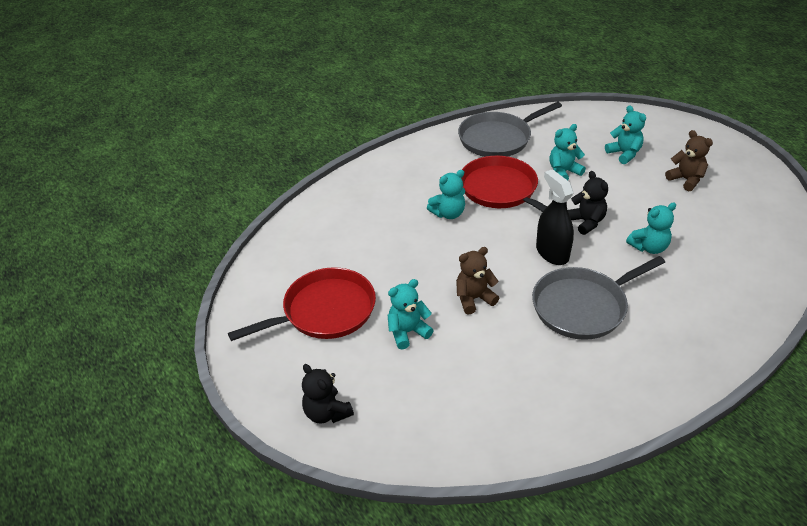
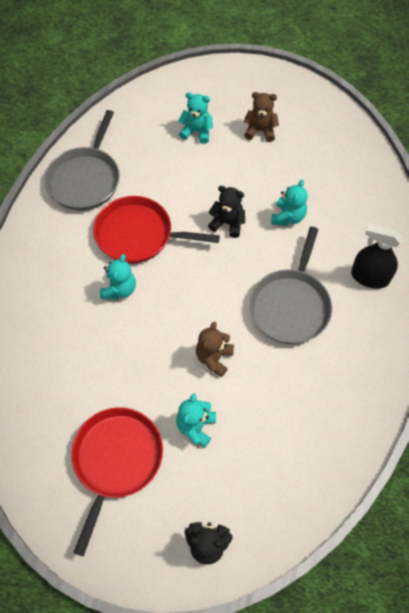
camera: 45 degrees left, 20 degrees up
black spray bottle [536,169,574,265] -> black spray bottle moved to [351,224,402,289]
turquoise teddy bear [549,124,586,180] -> none

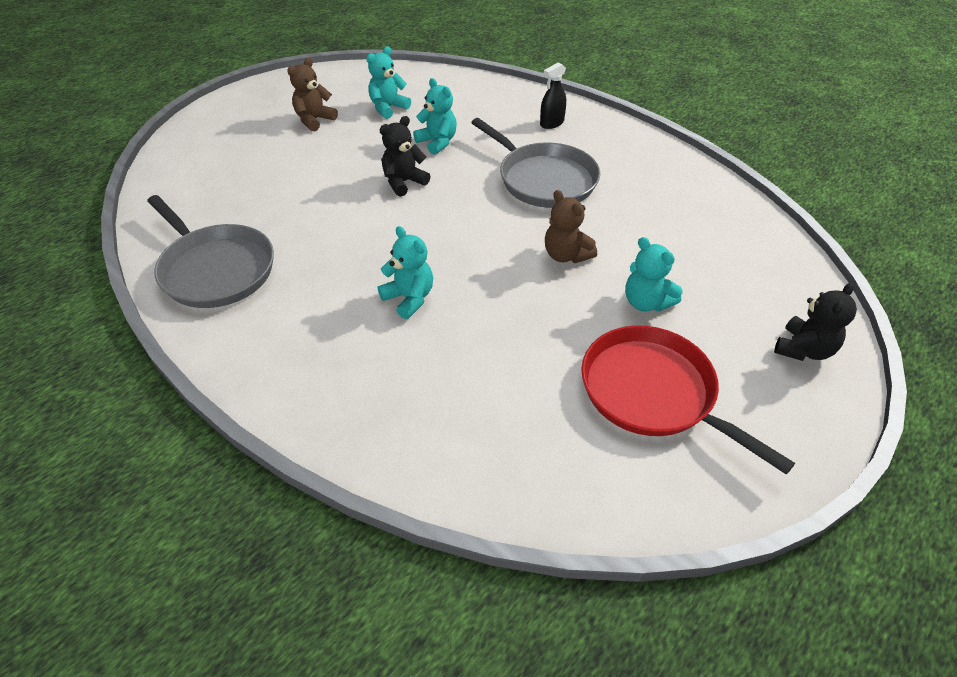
camera: 60 degrees left, 15 degrees down
red pan [93,196,220,264] -> none
turquoise teddy bear [178,92,213,144] -> turquoise teddy bear moved to [366,46,411,119]
black spray bottle [351,224,402,289] -> black spray bottle [540,62,566,129], size x0.65

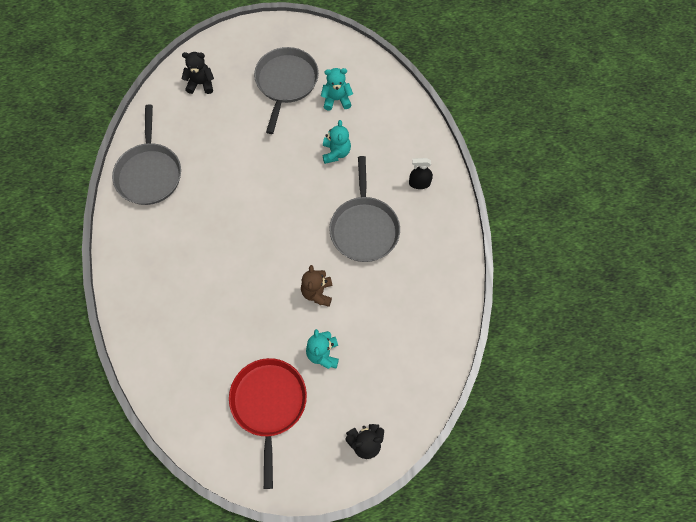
camera: 40 degrees right, 20 degrees up
brown teddy bear [287,57,338,131] -> grey pan [254,47,319,134]
turquoise teddy bear [378,226,433,319] -> none
black teddy bear [380,116,430,197] -> black teddy bear moved to [182,52,214,94]

